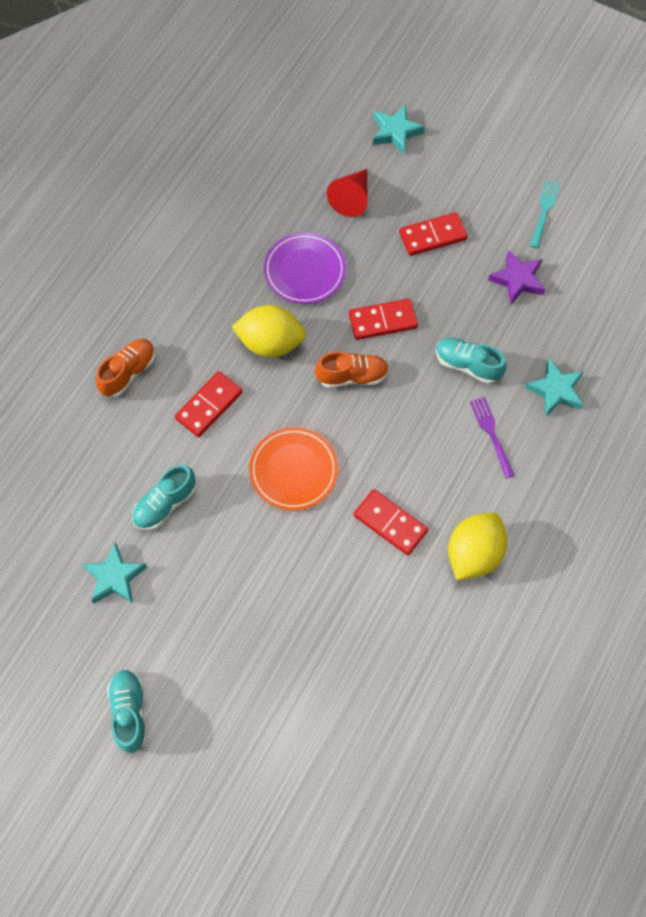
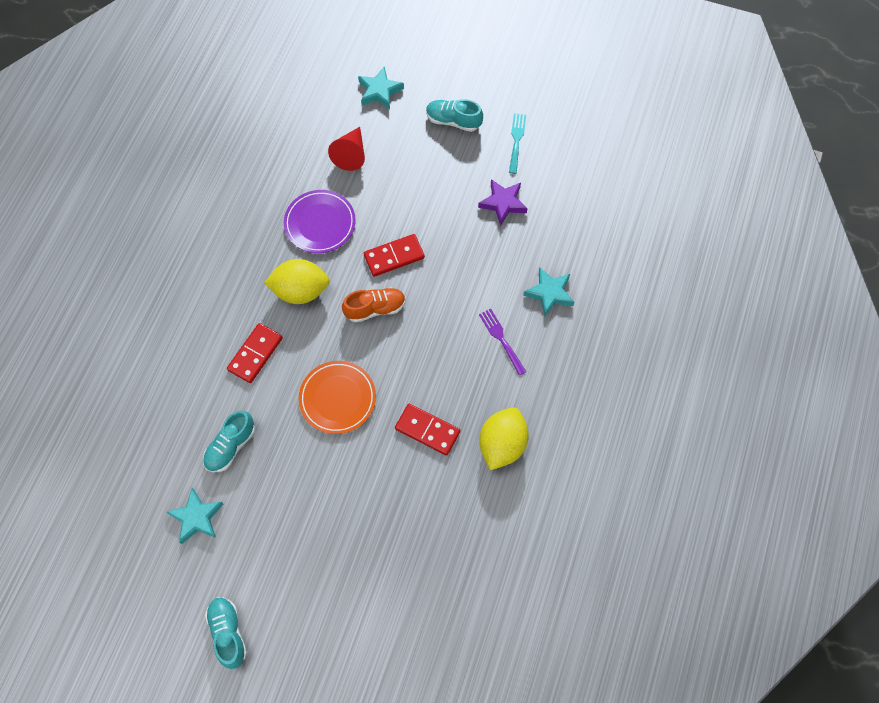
camera: 10 degrees left, 0 degrees up
orange shoe [96,339,155,397] -> none
red domino [399,212,468,256] -> none
turquoise shoe [436,338,507,384] -> turquoise shoe moved to [426,99,483,132]

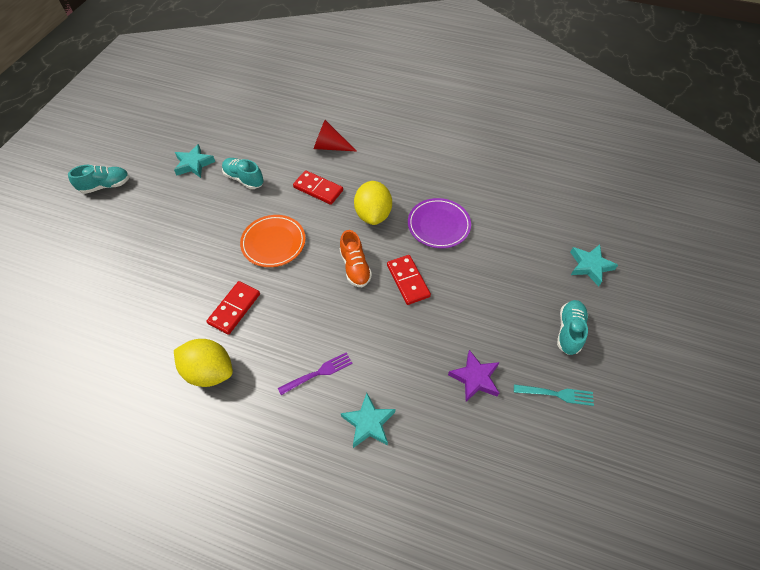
camera: 90 degrees right, 10 degrees down
red cone [328,127,365,171] -> red cone moved to [314,120,357,152]

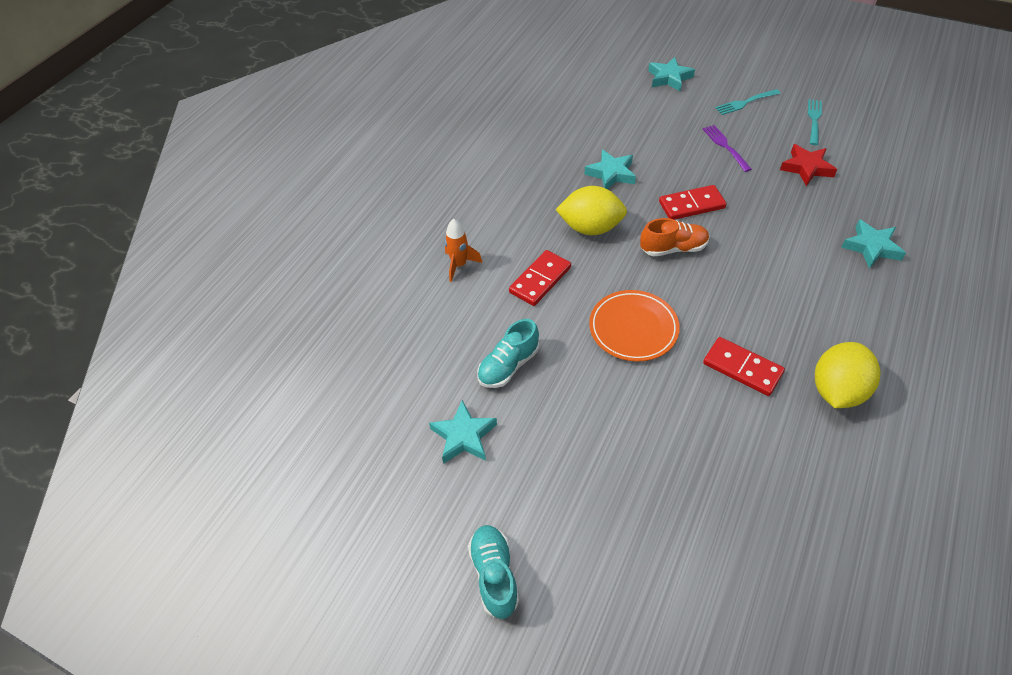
camera: 80 degrees left, 5 degrees down
purple fork [278,352,353,395] -> purple fork moved to [703,125,752,172]
red cone [314,120,357,152] -> orange rocket [445,218,482,282]
purple plate [408,198,471,248] -> turquoise star [584,150,636,189]
purple star [448,350,500,402] -> red star [780,144,837,186]
turquoise shoe [557,300,588,355] -> turquoise fork [715,89,781,115]

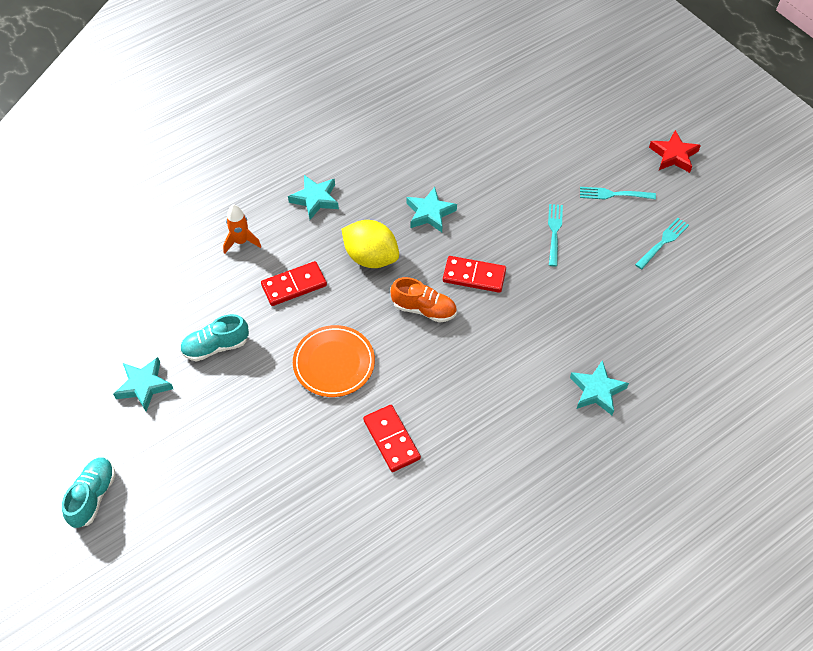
camera: 25 degrees right, 5 degrees up
turquoise star [648,57,695,91] -> turquoise star moved to [288,175,339,220]
purple fork [703,125,752,172] -> turquoise fork [548,204,563,267]
red star [780,144,837,186] -> red star moved to [649,130,701,173]
yellow lemon [815,342,880,408] -> none

